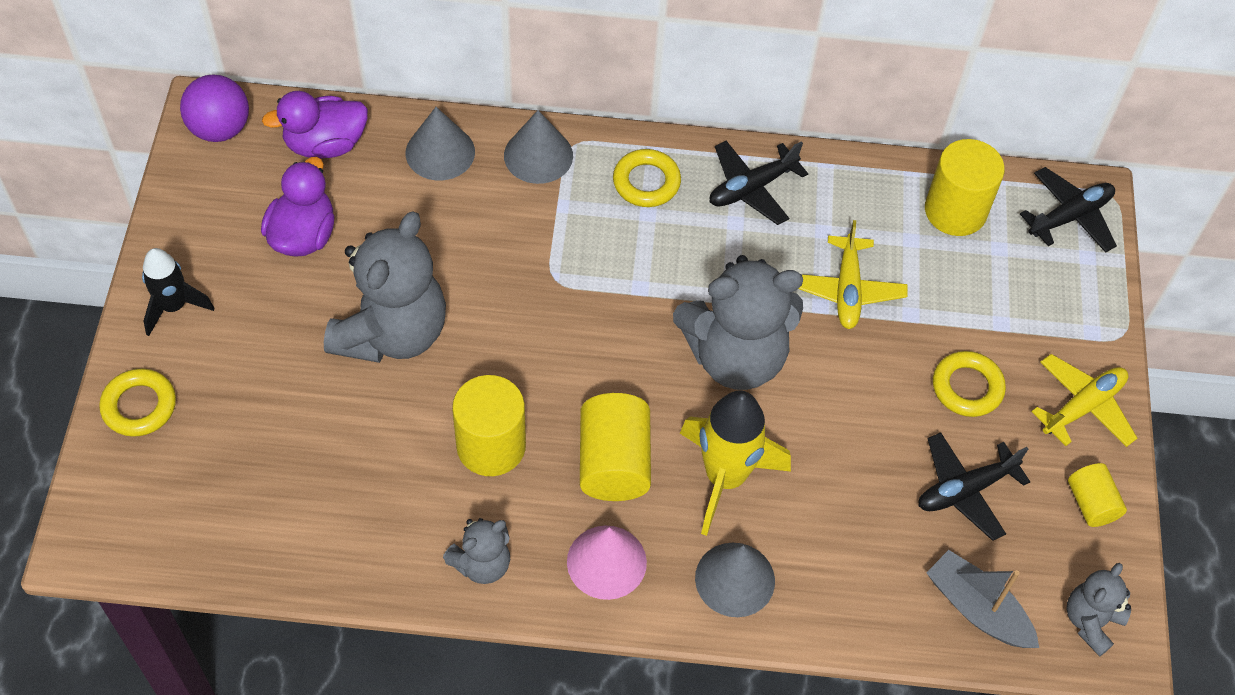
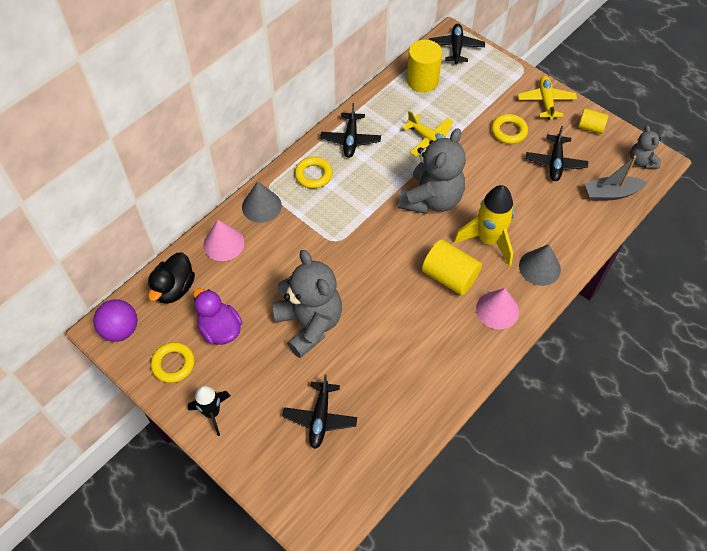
camera: 50 degrees left, 0 degrees up
yellow ring [99,369,176,437] -> yellow ring moved to [151,342,195,383]
purple duck [262,91,368,159] -> black duck [148,253,195,304]
grey cone [406,107,475,181] -> pink cone [204,220,244,261]
grey teddy bear [443,518,510,584] -> none
yellow cylinder [452,375,526,476] -> none
none -> black plane [283,374,357,449]

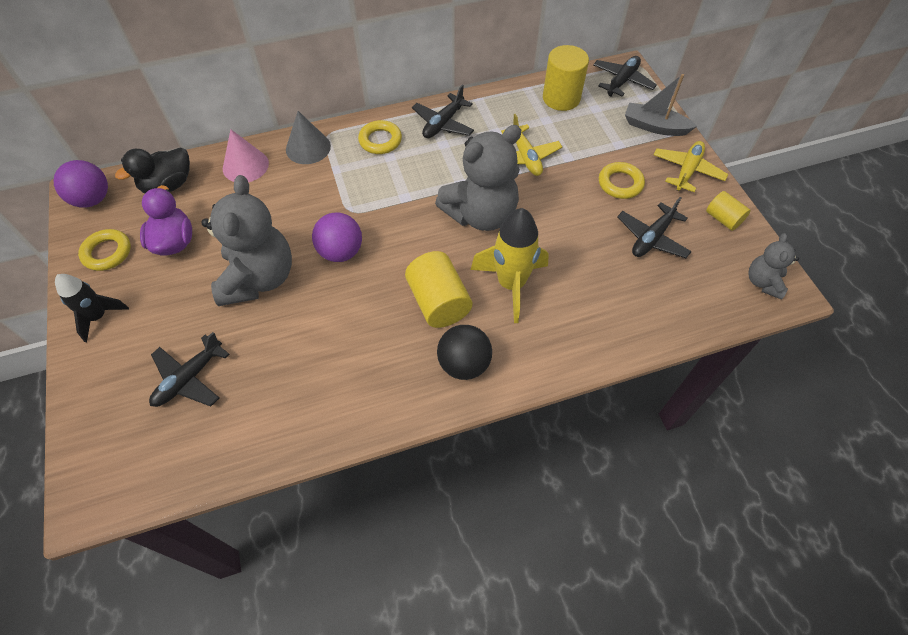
camera: 30 degrees right, 0 degrees up
pink cone [476,288,519,329] -> black ball [437,325,492,380]
grey cone [519,244,561,286] -> none
grey boat [585,156,648,201] -> grey boat moved to [625,74,697,136]
none -> purple ball [312,212,362,262]

